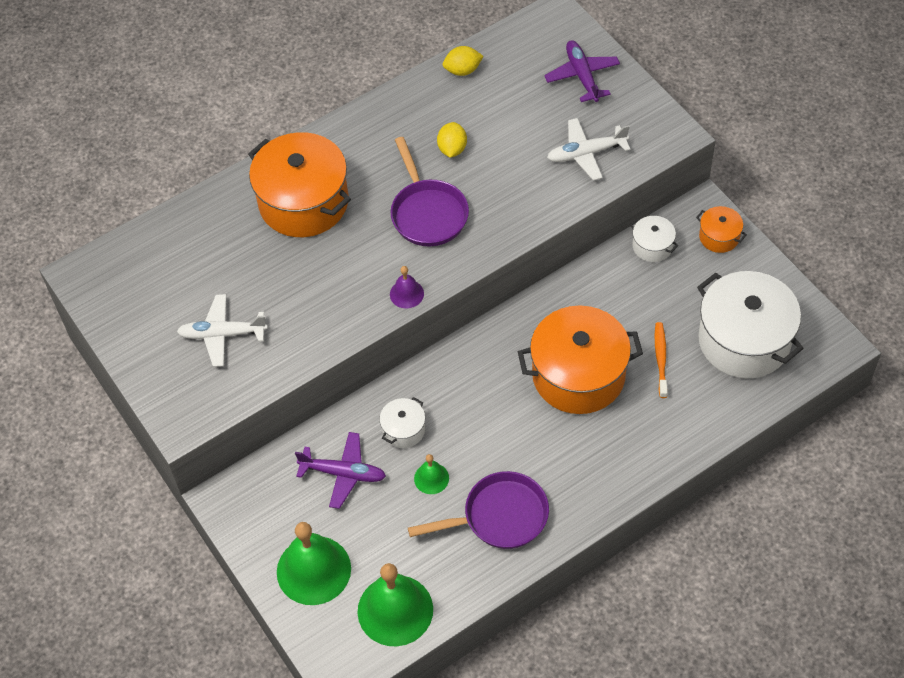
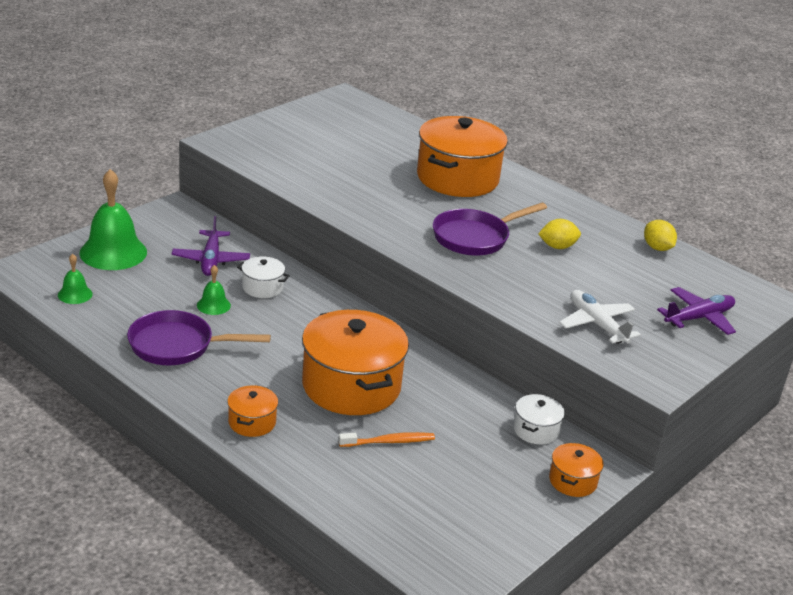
camera: 70 degrees right, 25 degrees down
white plane [177,294,268,367] -> none
green bell [358,563,433,646] -> green bell [58,254,92,304], size x0.48
purple bell [390,266,424,308] -> none
purple pan [408,471,549,549] -> purple pan turned 120 degrees clockwise [127,310,271,365]
white pot [697,271,804,378] -> none
none -> orange pot [227,385,278,437]

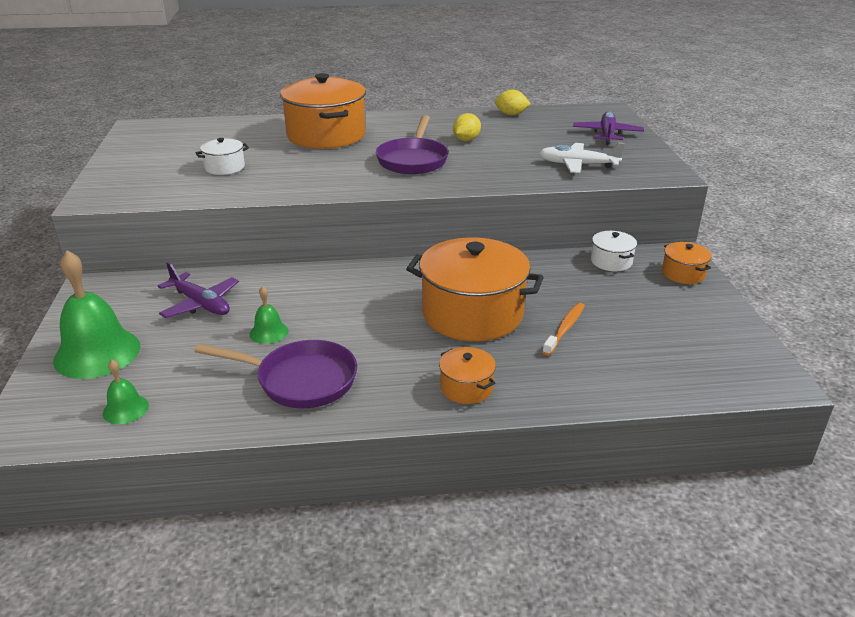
camera: 45 degrees left, 0 degrees up
purple pan [127,310,271,365] -> purple pan turned 120 degrees counterclockwise [195,340,357,408]
white pot [237,256,290,298] -> white pot moved to [195,138,249,175]

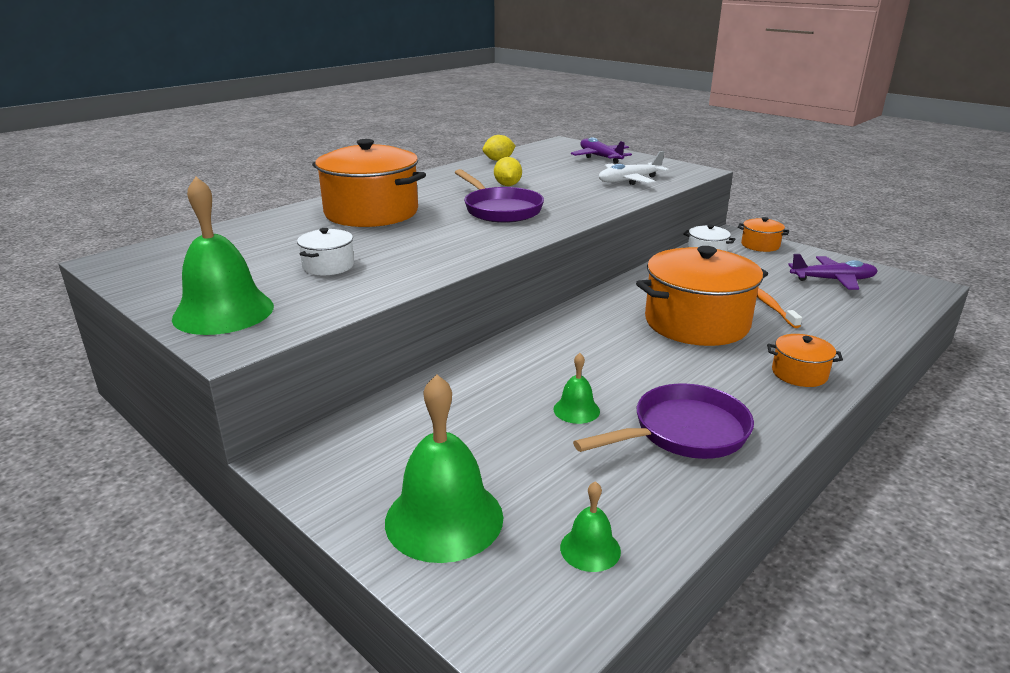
camera: 40 degrees left, 5 degrees down
purple plane [158,262,239,318] -> purple plane moved to [788,254,878,290]
none -> green bell [172,177,274,335]

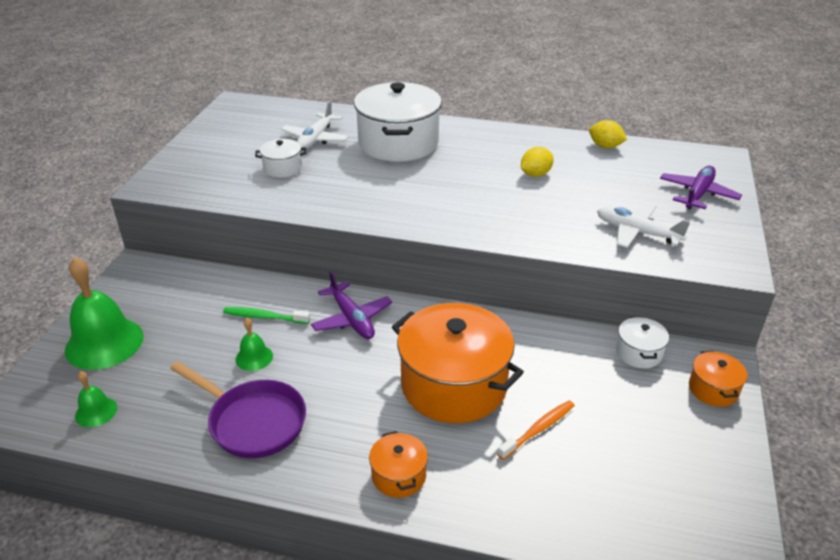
camera: 60 degrees right, 10 degrees up
green bell [172,177,274,335] -> none
orange pot [312,139,426,227] -> white pot [354,82,442,162]
purple pan [455,169,544,223] -> none
purple plane [788,254,878,290] -> purple plane moved to [311,271,392,339]
none -> green toothbrush [223,307,310,324]
none -> white plane [281,101,349,149]

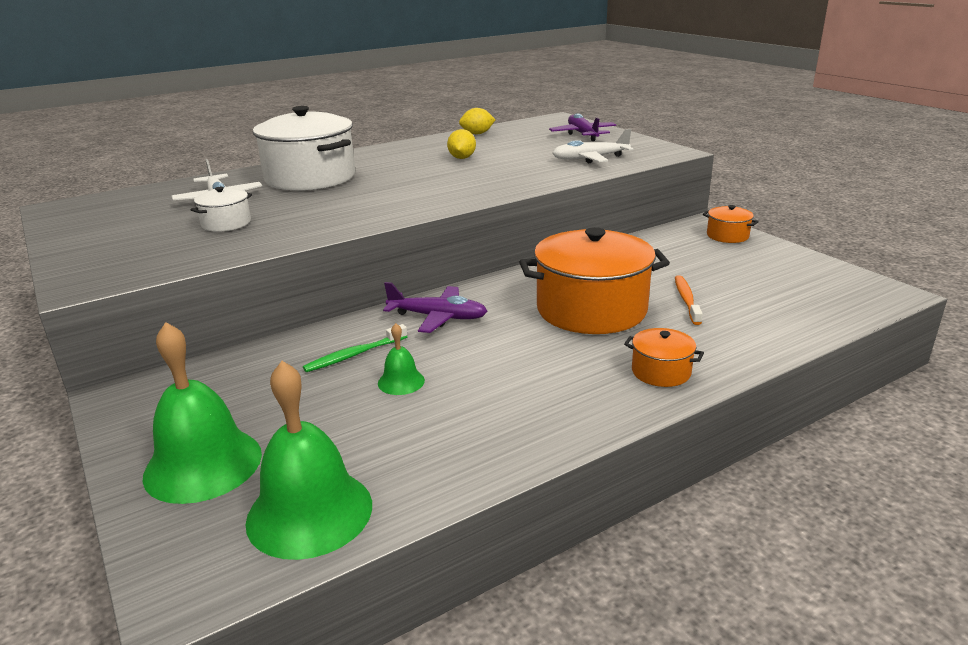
camera: 45 degrees left, 10 degrees down
green bell [75,371,117,427] -> green bell [246,361,372,560], size x2.06
purple pan [170,361,306,458] -> none
white pot [616,317,669,368] -> none

